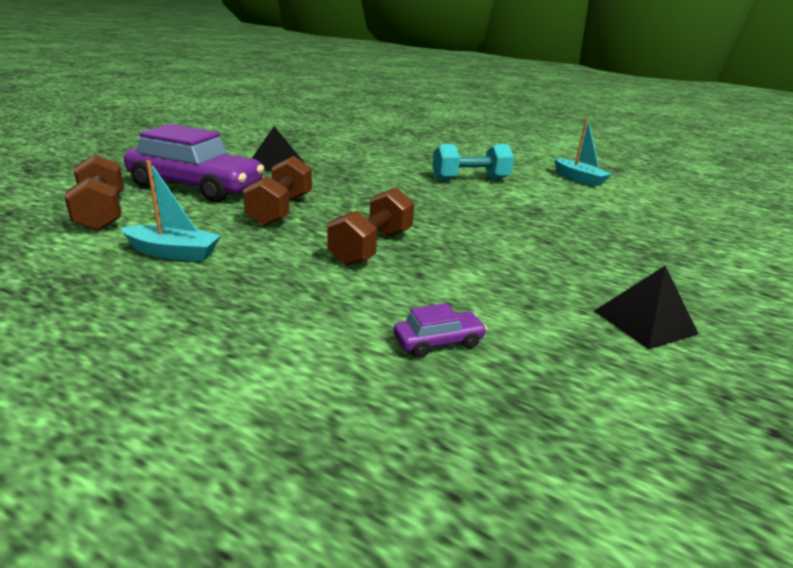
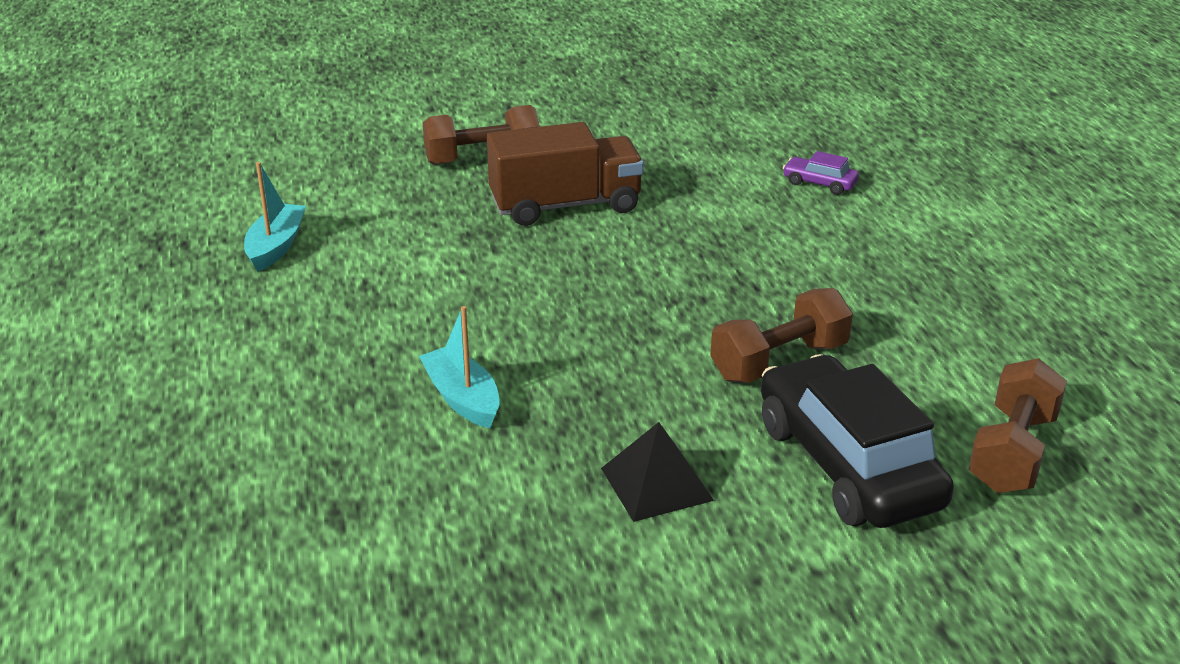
camera: 130 degrees left, 5 degrees up
turquoise boat [121,160,221,262] -> turquoise boat moved to [419,306,500,428]
purple car [124,124,264,202] -> black car [761,354,954,528]
brown dumbbell [327,187,415,266] -> brown dumbbell moved to [423,105,540,165]
turquoise dumbbell [432,144,514,180] -> none
black pyramid [594,266,699,349] -> none
none -> brown truck [487,122,644,226]

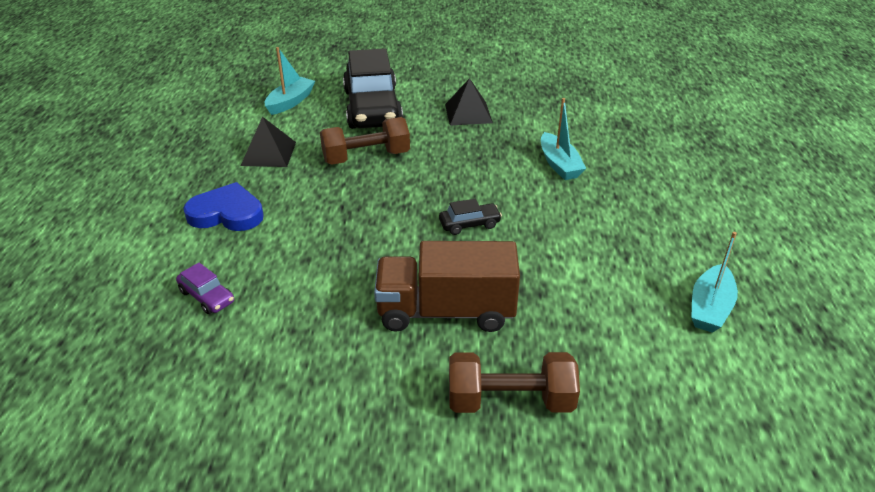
camera: 165 degrees left, 5 degrees up
brown dumbbell [968,358,1067,493] -> turquoise boat [265,47,315,115]
none -> blue heart [183,182,264,231]
none -> black pyramid [241,116,296,167]
none -> black car [439,199,502,235]

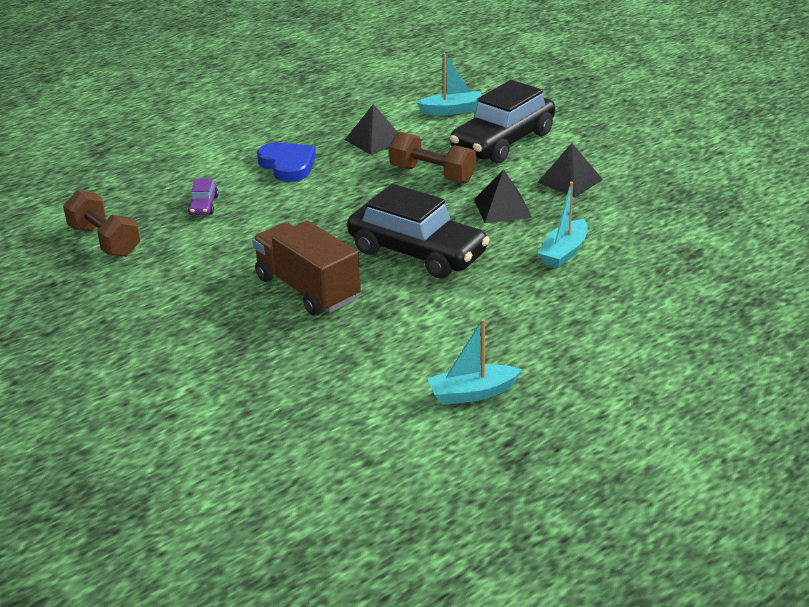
camera: 50 degrees right, 5 degrees down
black car [439,199,502,235] -> black car [347,184,490,278], size x2.42
brown dumbbell [449,352,580,413] -> brown dumbbell moved to [63,190,140,257]
none -> black pyramid [474,169,532,223]

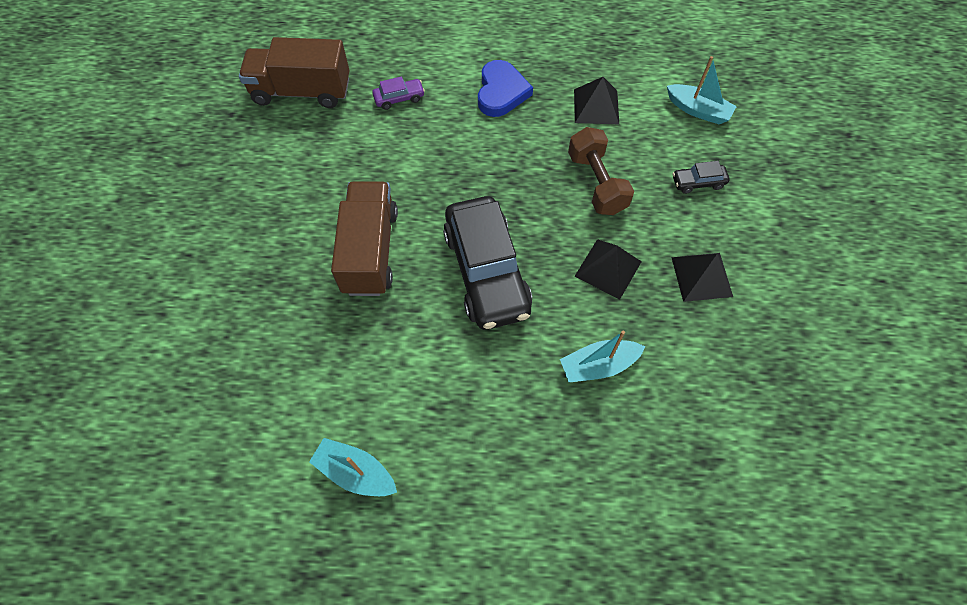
camera: 40 degrees right, 30 degrees up
brown dumbbell [63,190,140,257] -> brown truck [239,37,350,108]
purple car [188,179,219,215] -> purple car turned 150 degrees counterclockwise [372,76,425,110]
black car [450,80,555,164] -> black car [673,161,730,194], size x0.41

